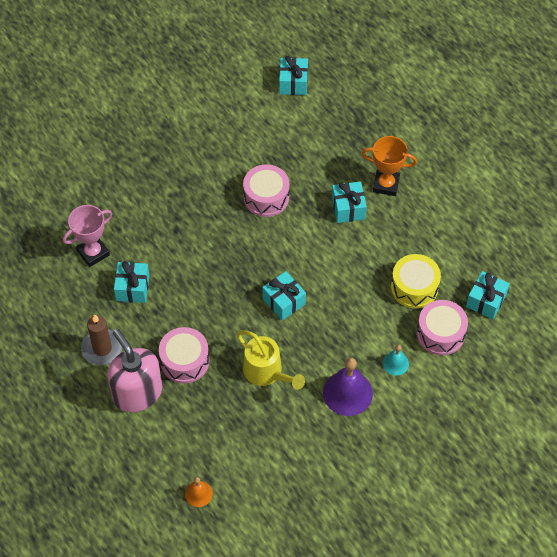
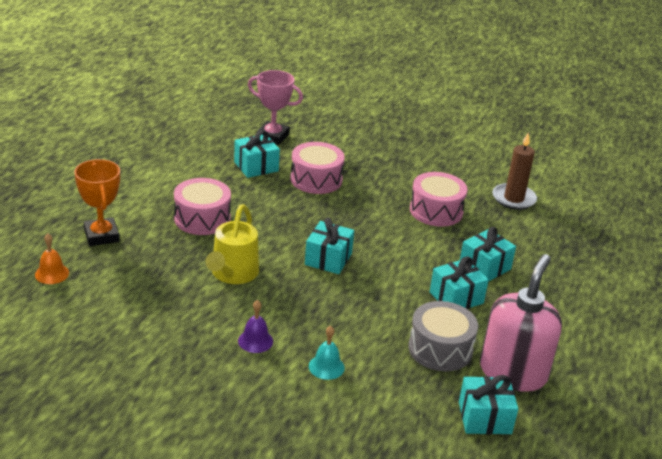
camera: 55 degrees right, 25 degrees down
brown candle [81,314,123,365] -> brown candle moved to [492,133,537,210]
pink soap dispenser [107,329,162,412] -> pink soap dispenser moved to [480,254,562,392]
turquoise gift [279,56,308,95] -> turquoise gift moved to [430,256,489,309]
purple bell [323,358,373,416] -> purple bell [238,300,273,353], size x0.53
orange trophy [362,136,417,196] -> orange trophy moved to [74,159,120,246]
yellow drum [391,254,441,309] -> grey drum [408,301,478,371]
pink drum [417,300,468,355] -> pink drum moved to [291,142,345,194]

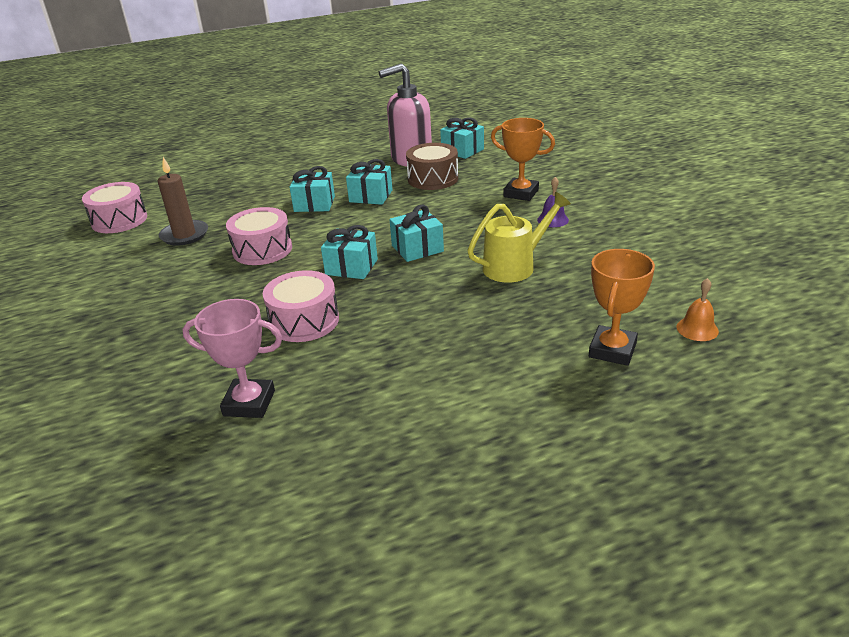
camera: 130 degrees left, 0 degrees up
pink drum [174,178,231,235] -> pink drum moved to [82,182,147,233]
turquoise gift [234,130,280,178] -> turquoise gift moved to [321,225,378,279]
pink trophy [248,70,303,145] -> pink trophy turned 60 degrees counterclockwise [182,299,282,418]
turquoise bell [309,326,345,380] -> orange trophy [491,118,555,201]
grey drum [408,301,478,371] -> brown drum [406,143,458,190]

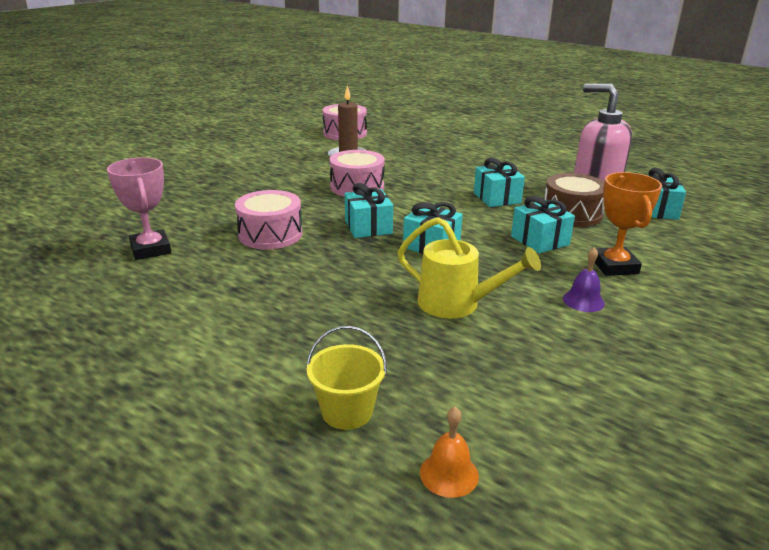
camera: 55 degrees right, 5 degrees down
turquoise gift [290,166,335,212] -> turquoise gift moved to [511,196,575,254]
orange trophy [589,249,655,366] -> yellow bucket [306,326,387,430]

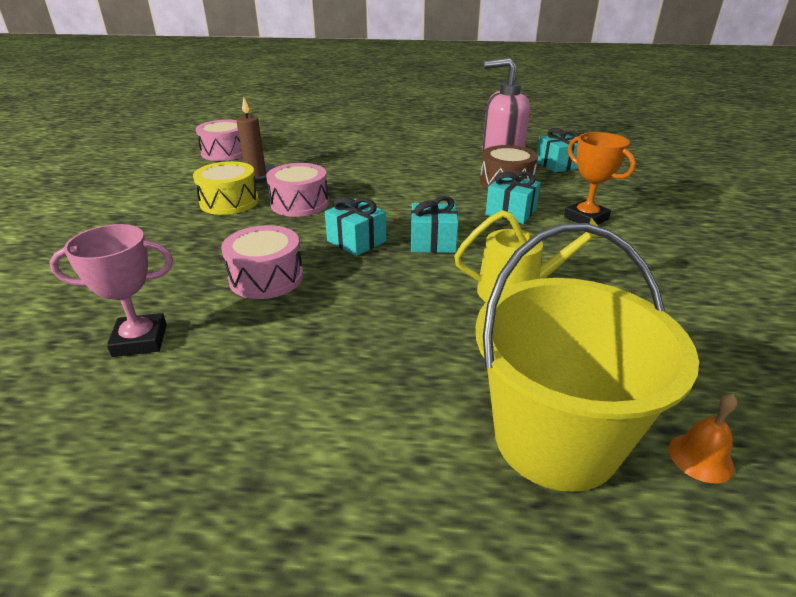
camera: 30 degrees left, 5 degrees up
pink trophy [107,157,171,260] -> pink trophy turned 45 degrees counterclockwise [49,224,173,357]
yellow bucket [306,326,387,430] -> yellow bucket [476,223,699,492], size x2.19
turquoise gift [474,158,525,207] -> none
purple bell [563,247,605,312] -> none
none -> yellow drum [193,161,259,215]

